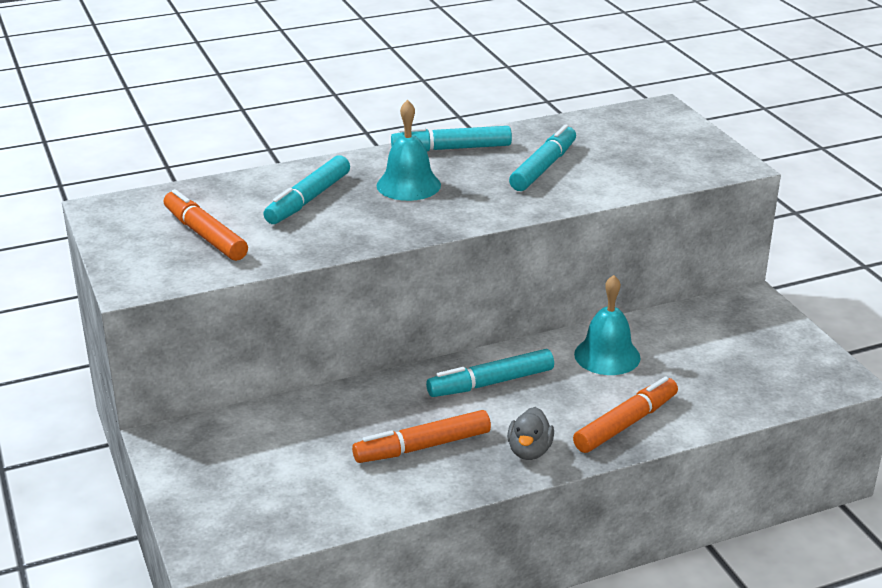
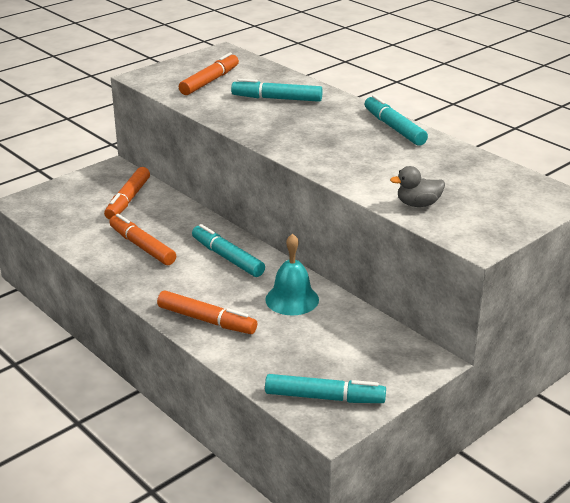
camera: 70 degrees right, 0 degrees up
turquoise bell [377,100,441,201] -> none
grey duck [507,407,554,460] -> grey duck moved to [390,166,445,207]
turquoise marker [509,124,576,191] -> turquoise marker moved to [265,374,386,403]
none -> orange marker [104,167,150,220]

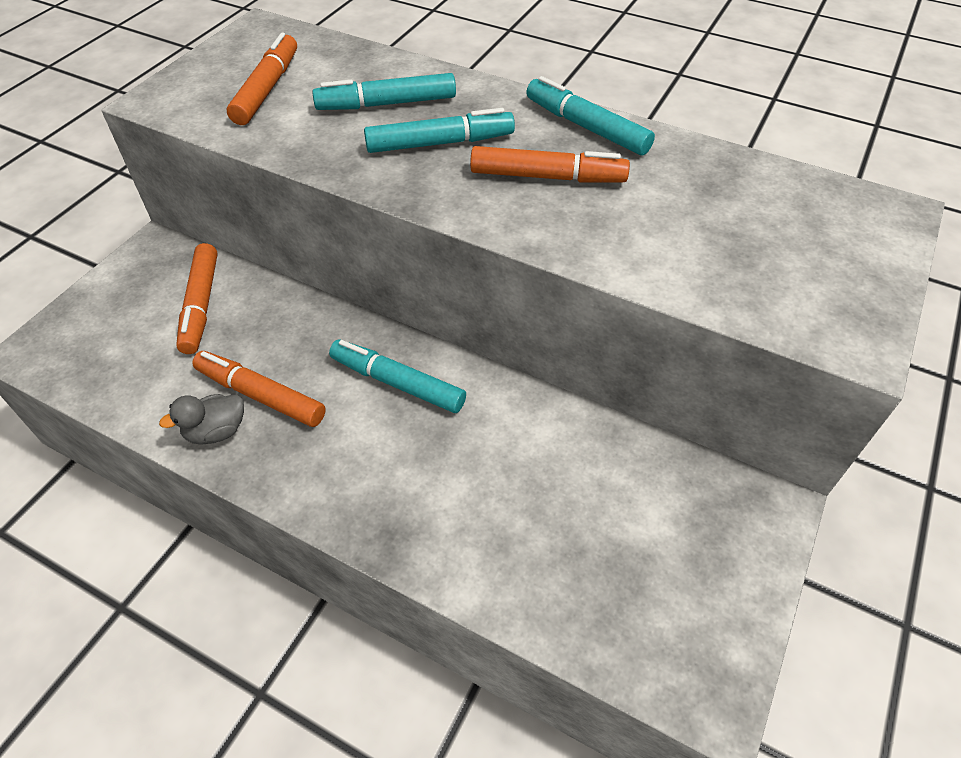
camera: 20 degrees left, 20 degrees up
orange marker [157,291,257,334] -> orange marker moved to [470,146,630,183]
turquoise bell [265,233,319,315] -> none
turquoise marker [265,374,386,403] -> turquoise marker moved to [364,108,515,153]
grey duck [390,166,445,207] -> grey duck moved to [159,394,244,445]

